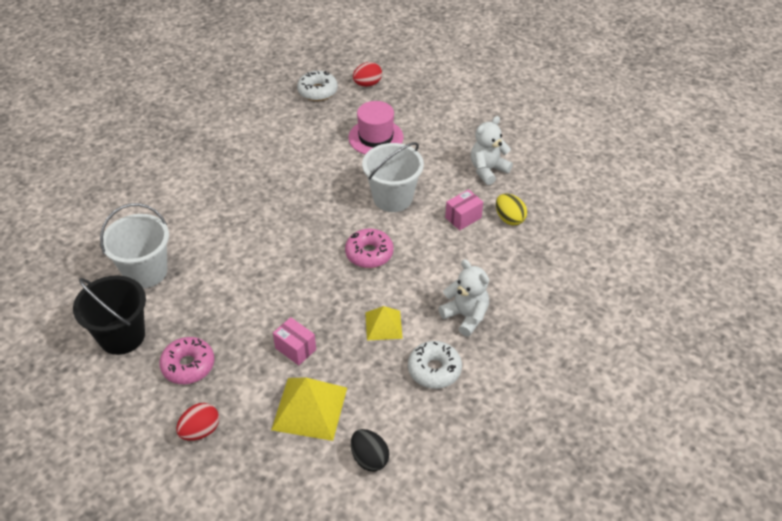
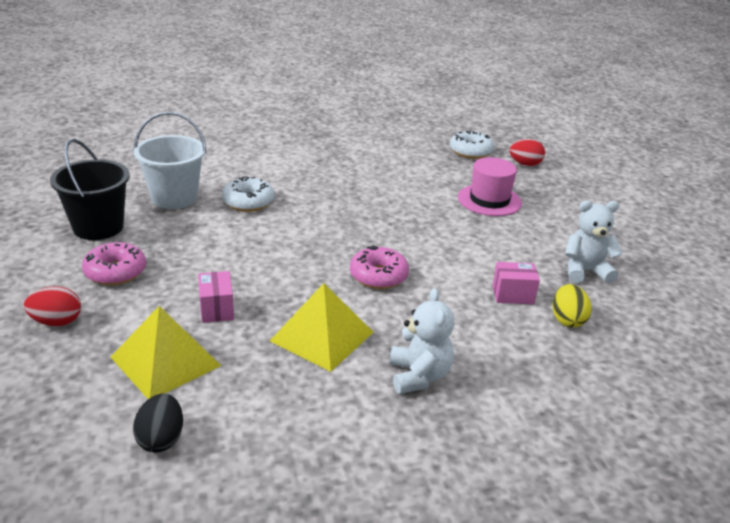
camera: 35 degrees right, 15 degrees down
white bucket [362,142,424,212] -> none
yellow pyramid [365,306,403,340] -> yellow pyramid [270,283,373,372], size x1.65
white donut [408,341,462,389] -> white donut moved to [222,176,274,212]

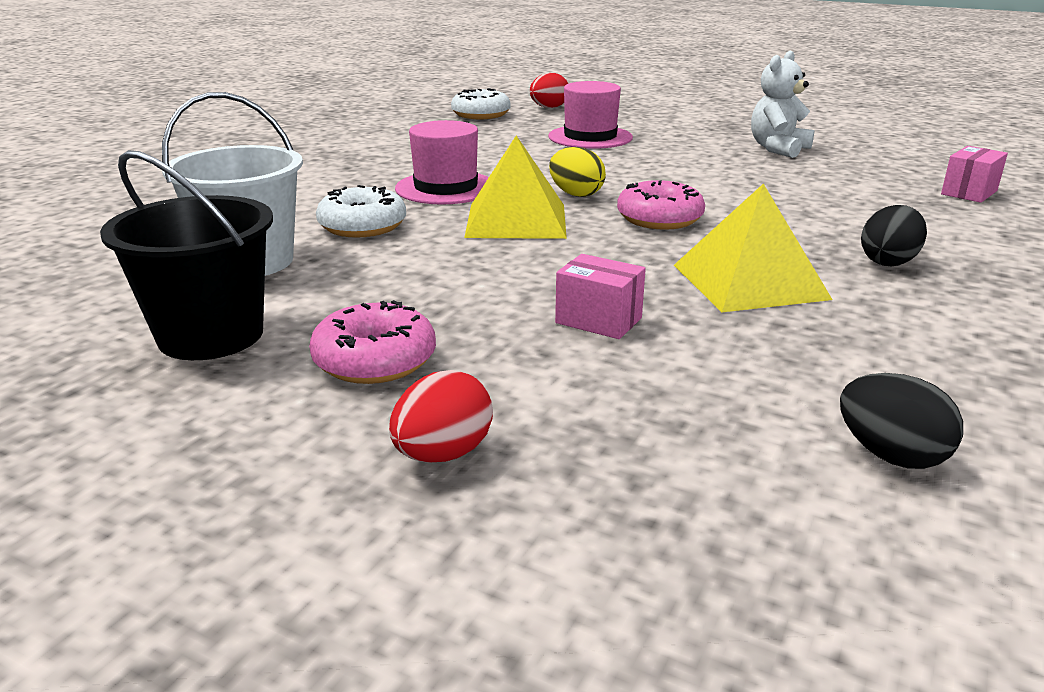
camera: 45 degrees left, 5 degrees down
yellow pyramid [111,306,221,399] -> yellow pyramid moved to [464,135,567,239]
white teddy bear [390,288,454,394] -> black egg [861,205,927,267]
pink box [492,262,540,304] -> pink box moved to [941,146,1008,203]
yellow egg [552,284,592,327] -> yellow egg moved to [549,147,606,197]
none -> pink hat [395,120,489,204]

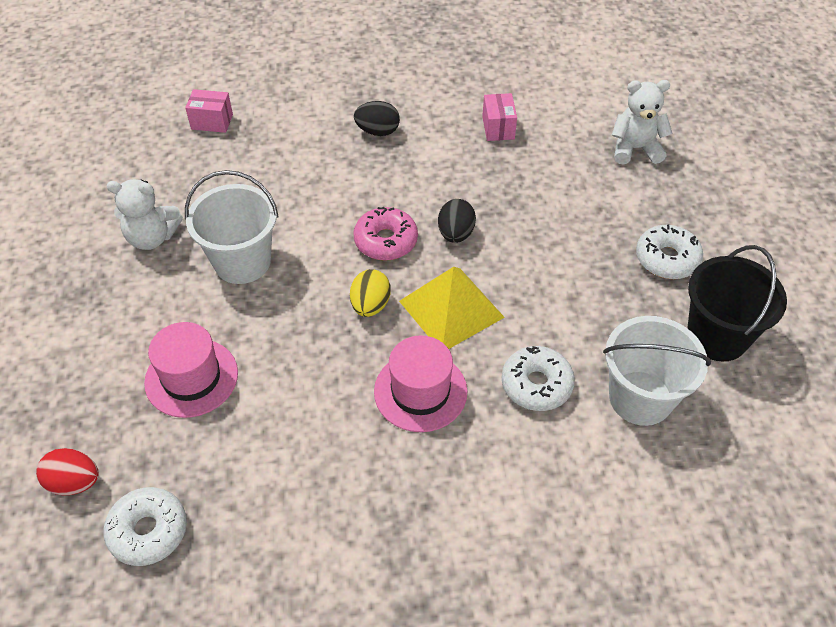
camera: 125 degrees left, 25 degrees up
pink donut [309,300,436,384] -> white donut [636,224,703,279]
red egg [389,370,493,463] -> none
pink box [555,254,646,339] -> pink box moved to [482,93,517,141]
yellow pyramid [674,184,833,312] -> none
black egg [840,373,963,469] -> black egg moved to [438,199,476,243]
none -> white bucket [185,170,279,284]
none -> white teddy bear [612,80,673,165]

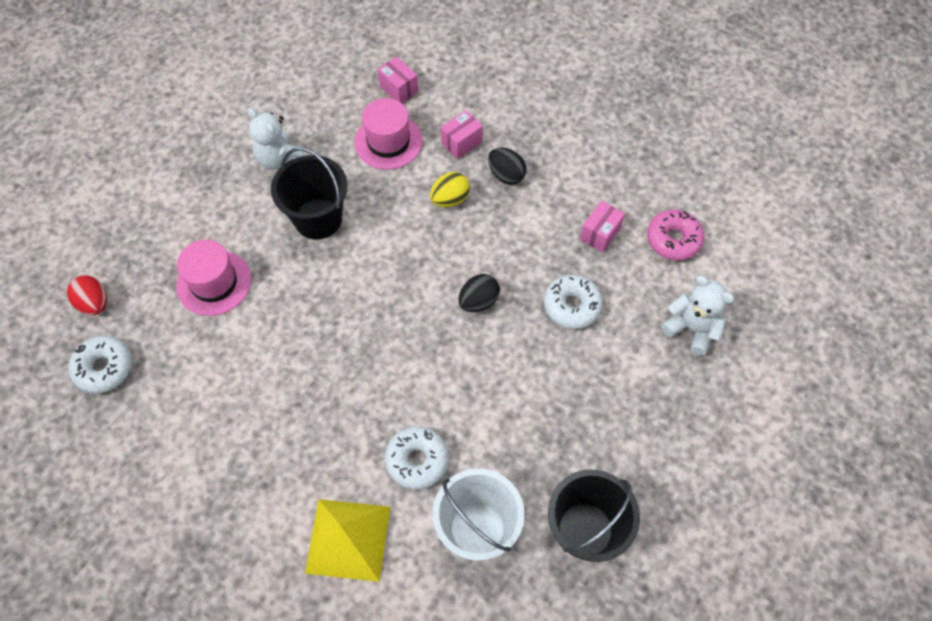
camera: 40 degrees right, 10 degrees up
white bucket [185,170,279,284] -> black bucket [271,147,348,239]
yellow egg [350,269,391,317] -> yellow egg moved to [430,172,470,207]
pink donut [353,207,418,261] -> pink donut moved to [647,209,704,261]
pink hat [374,335,468,432] -> pink hat moved to [354,98,423,170]
yellow pyramid [399,267,505,349] -> yellow pyramid moved to [305,499,390,582]
white donut [636,224,703,279] -> white donut moved to [544,275,603,329]
none -> pink box [441,110,483,159]

